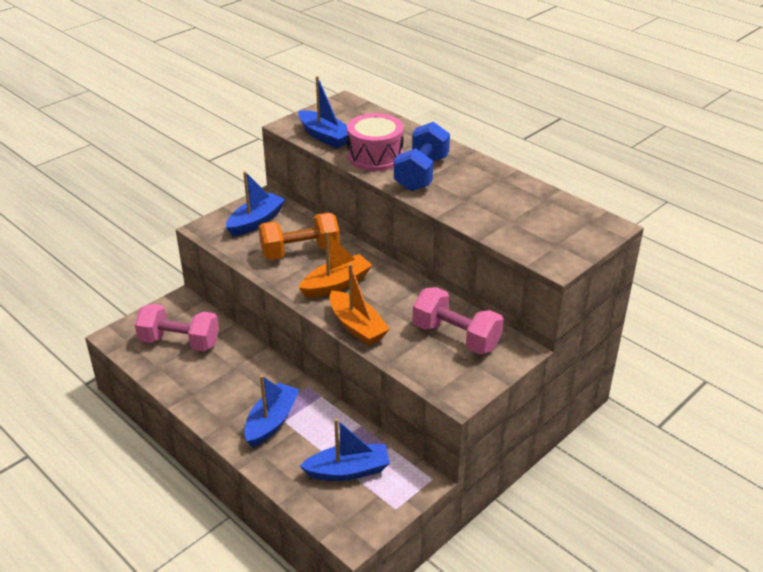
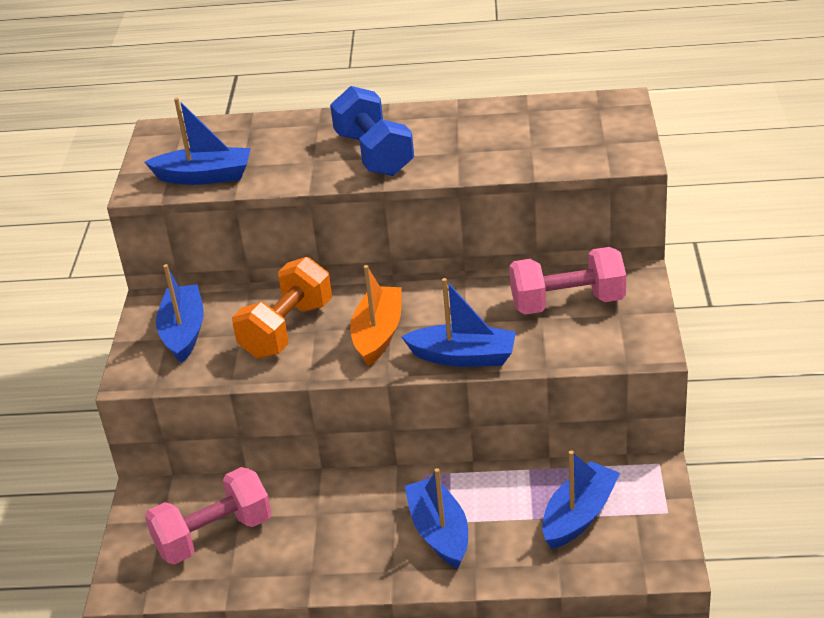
camera: 40 degrees left, 0 degrees up
orange boat [329,264,390,346] -> blue boat [401,278,516,367]
pink drum [347,113,404,171] -> none

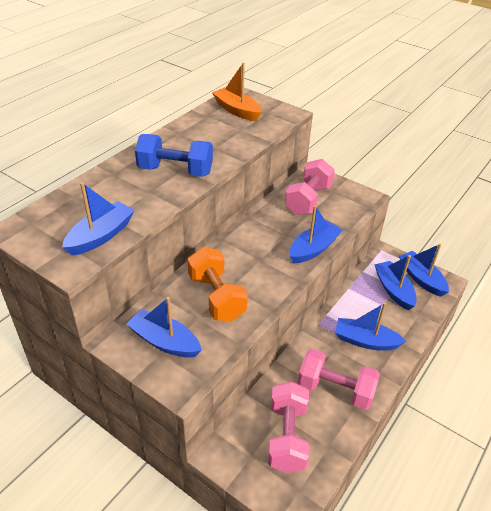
camera: 60 degrees left, 5 degrees up
orange boat [350,265,402,366] -> orange boat moved to [212,62,261,121]
none -> pink dumbbell [298,349,380,410]
none -> blue boat [399,243,449,297]

